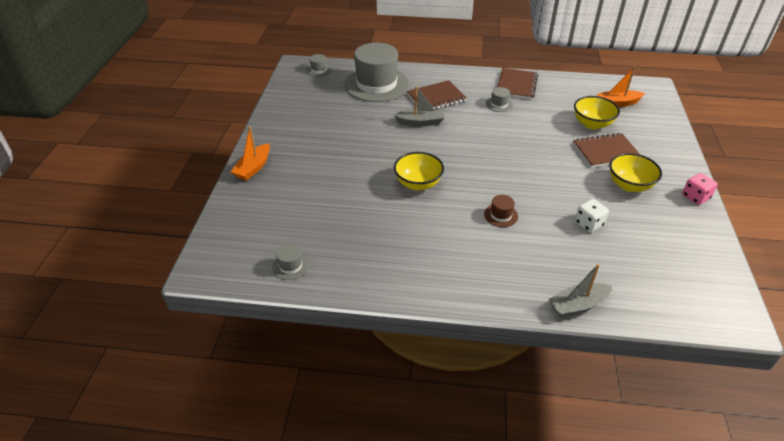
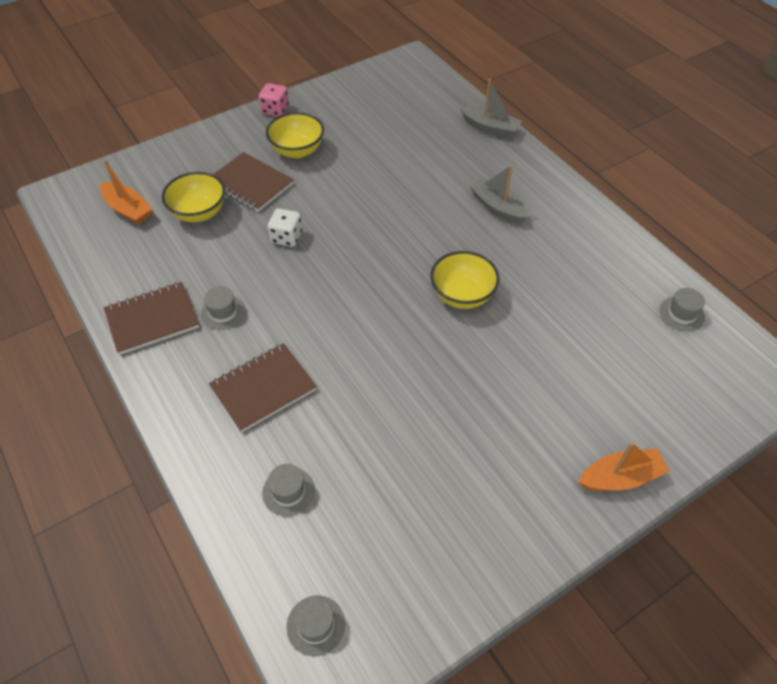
camera: 130 degrees left, 10 degrees up
grey hat [344,43,409,102] -> grey hat [262,464,315,516], size x0.40
grey boat [394,86,444,127] -> grey boat moved to [469,165,528,224]
brown notebook [407,80,467,109] -> brown notebook turned 60 degrees counterclockwise [209,343,317,433]
brown hat [484,195,518,227] -> none
white dice [575,199,609,233] -> white dice moved to [268,208,302,247]

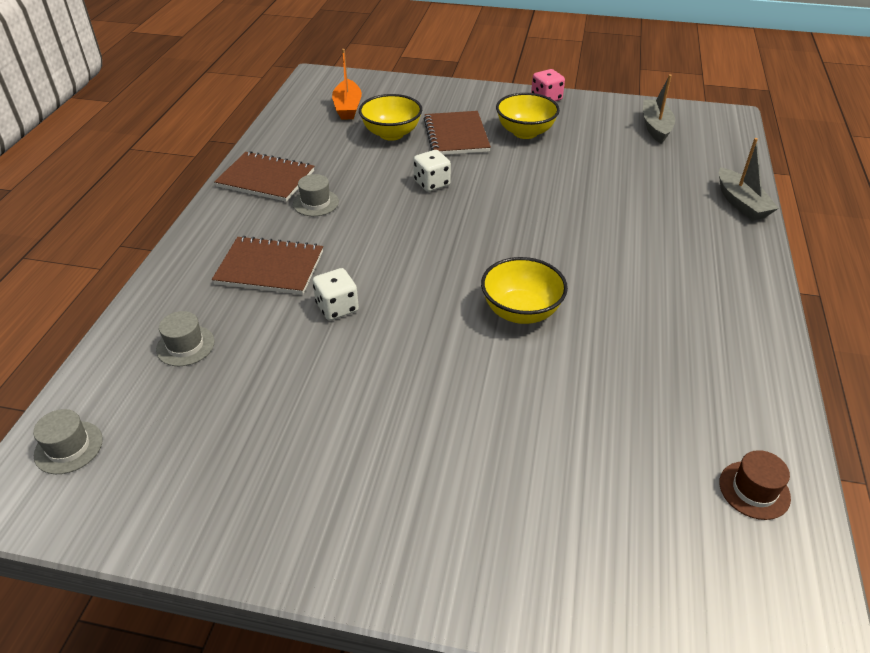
camera: 45 degrees right, 10 degrees down
grey boat [469,165,528,224] -> grey boat moved to [643,74,675,143]
orange boat [579,442,670,491] -> none
grey hat [659,288,705,332] -> brown hat [719,450,791,520]
none -> white dice [312,268,359,320]

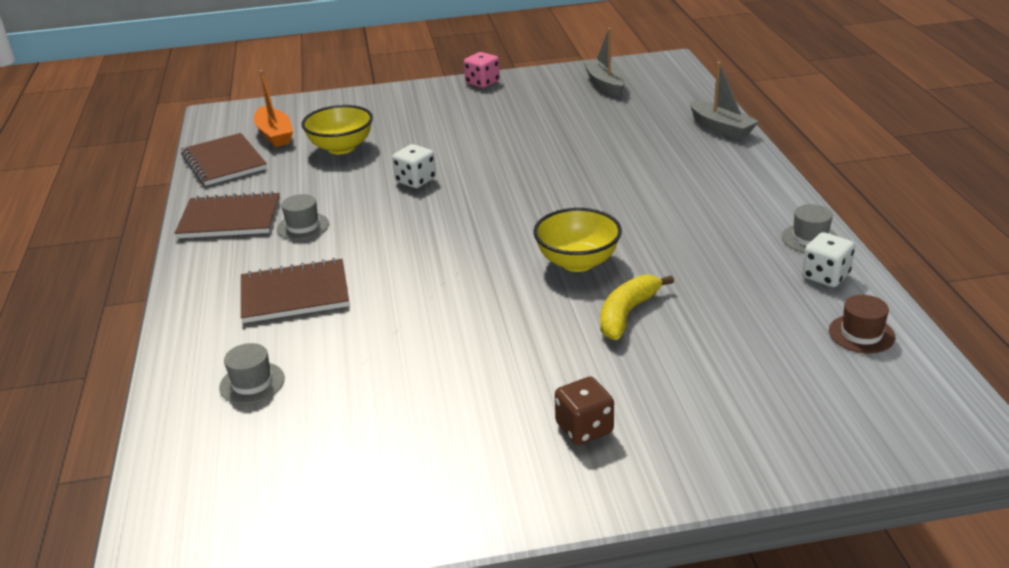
camera: 20 degrees left, 10 degrees down
grey hat [33,409,103,474] -> grey hat moved to [782,204,837,252]
white dice [312,268,359,320] -> white dice moved to [802,232,855,287]
brown notebook [424,111,491,155] -> brown notebook moved to [181,133,267,186]
yellow bowl [496,93,560,139] -> none
none -> brown dice [555,377,614,445]
none -> yellow banana [600,275,674,340]

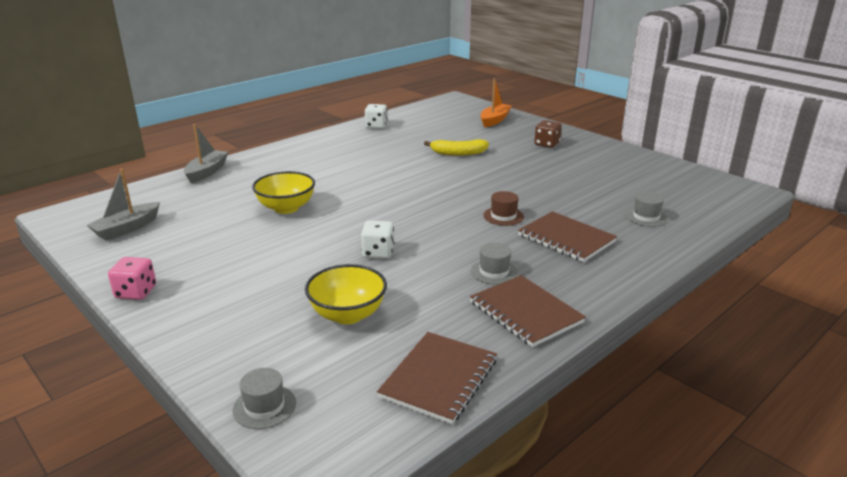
camera: 125 degrees left, 5 degrees down
orange boat [254,70,293,147] -> orange boat moved to [480,79,512,127]
yellow bowl [533,208,622,272] -> yellow bowl moved to [252,171,315,214]
grey hat [782,204,837,252] -> grey hat moved to [233,368,296,429]
brown hat [829,295,895,354] -> brown hat moved to [483,191,524,226]

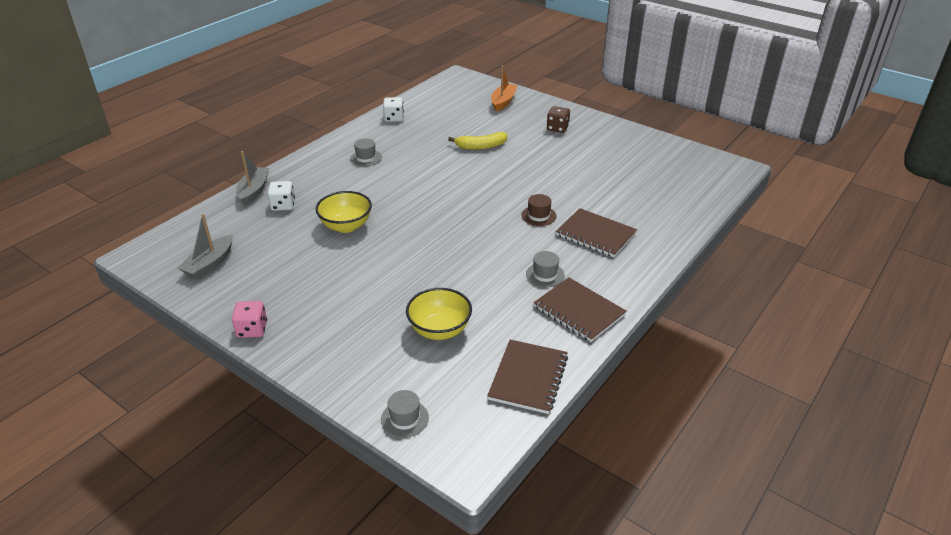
camera: 10 degrees left, 10 degrees up
white dice [361,221,394,259] -> white dice moved to [268,181,295,211]
grey hat [625,192,668,227] -> grey hat moved to [350,138,382,166]

